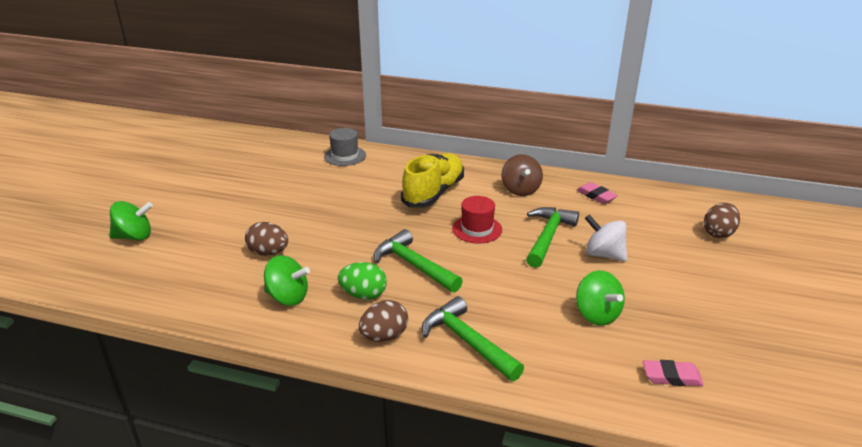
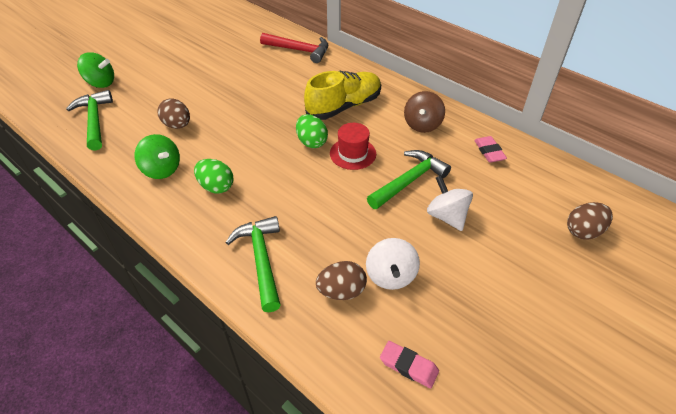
camera: 25 degrees right, 15 degrees up
grey hat [324,128,366,166] -> red hammer [260,33,328,63]
brown egg [359,300,408,342] -> brown egg moved to [316,261,367,300]
green hammer [374,229,463,293] -> green hammer moved to [66,90,113,151]
green spinning top [576,270,625,326] -> white spinning top [366,238,420,290]
none -> green egg [296,114,328,148]

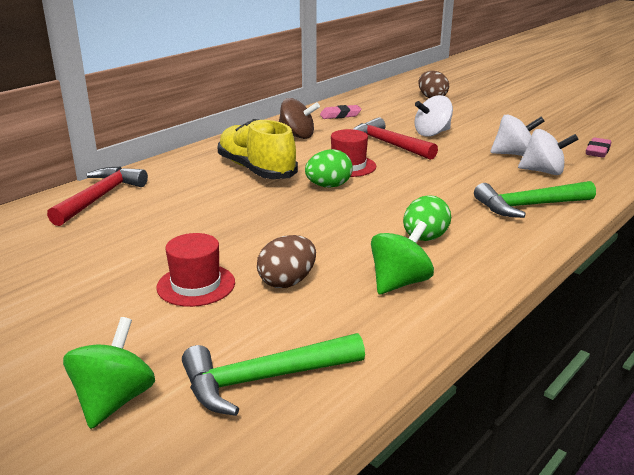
camera: 90 degrees left, 20 degrees down
brown egg [316,261,367,300] -> white spinning top [518,129,579,175]
green hammer [367,150,451,209] -> red hammer [353,117,438,160]
none -> red hat [156,233,235,307]

